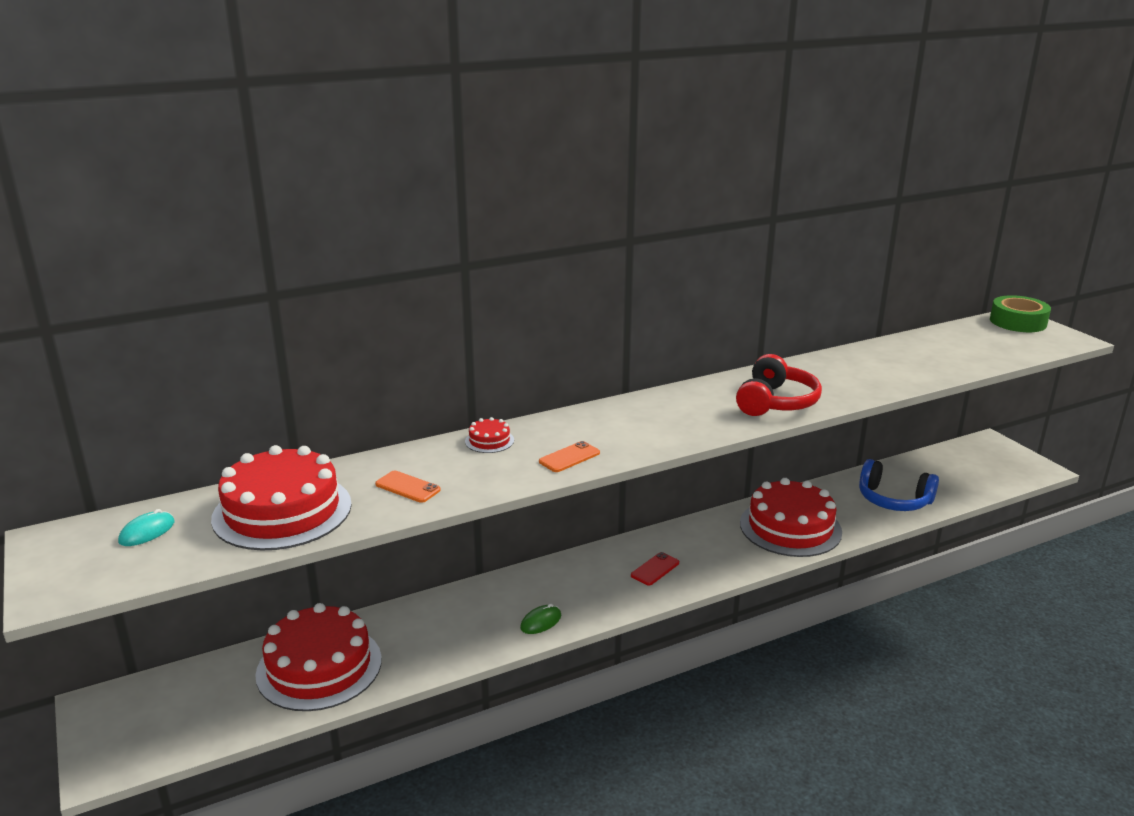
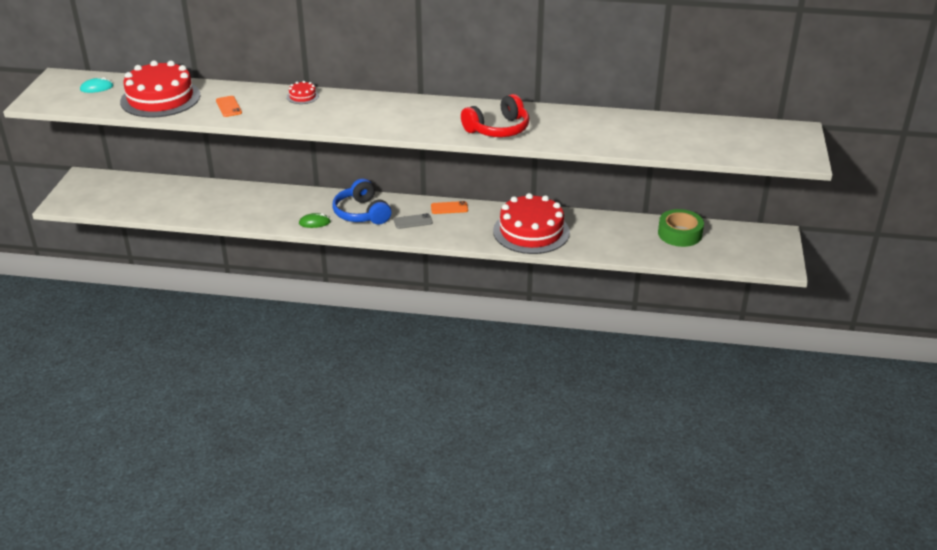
camera: 35 degrees right, 10 degrees up
red cake [255,603,382,711] -> none
orange phone [539,441,600,472] -> orange phone moved to [431,201,468,214]
red phone [631,552,679,586] -> grey phone [394,213,433,229]
blue headphones [859,459,939,511] -> blue headphones moved to [332,178,391,225]
green tape [990,295,1051,332] -> green tape moved to [658,209,704,247]

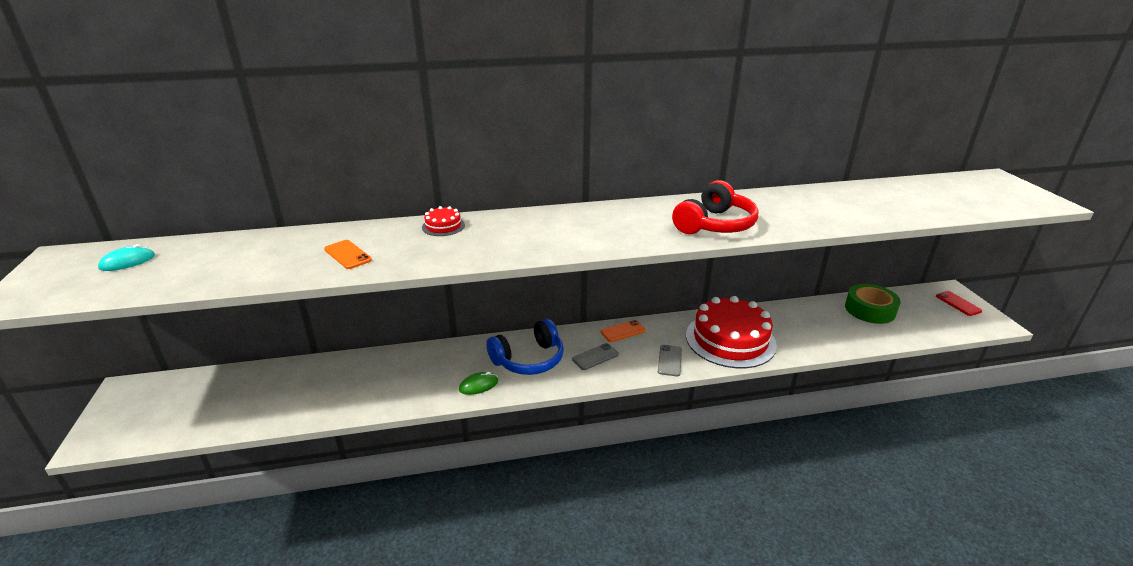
camera: 20 degrees left, 5 degrees down
red cake [120,61,200,118] -> none
blue headphones [332,178,391,225] -> blue headphones turned 75 degrees counterclockwise [486,319,564,375]
none -> grey phone [658,345,682,376]
none -> red phone [936,291,982,316]

